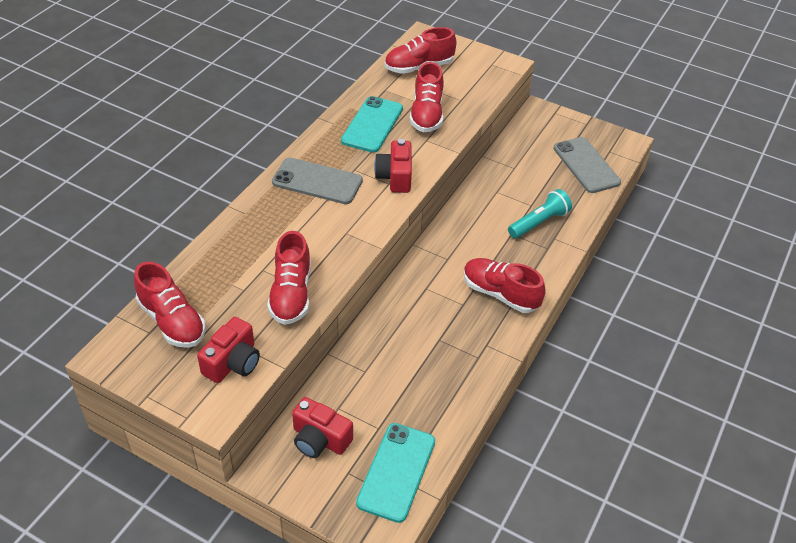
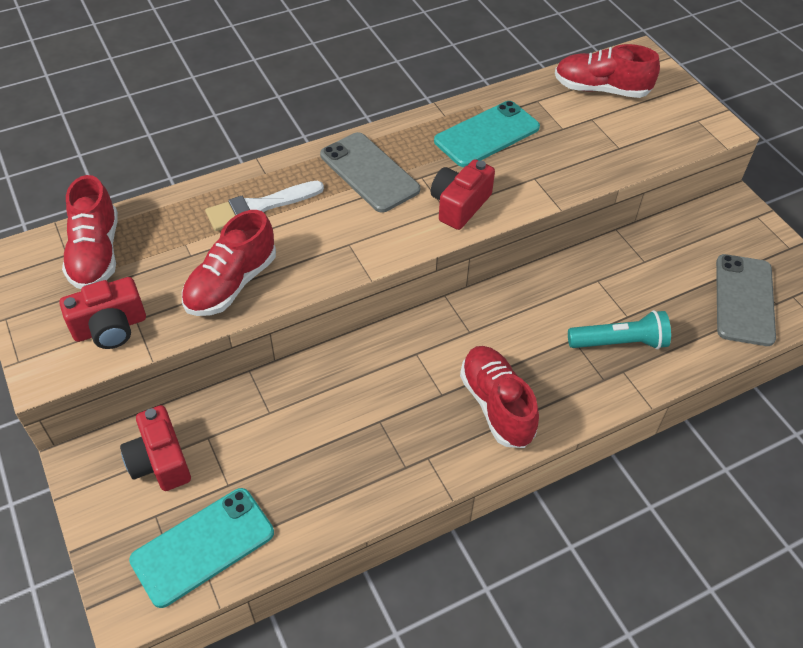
camera: 35 degrees right, 5 degrees up
red shoe [409,62,444,132] -> none
none -> white brush [205,181,324,231]

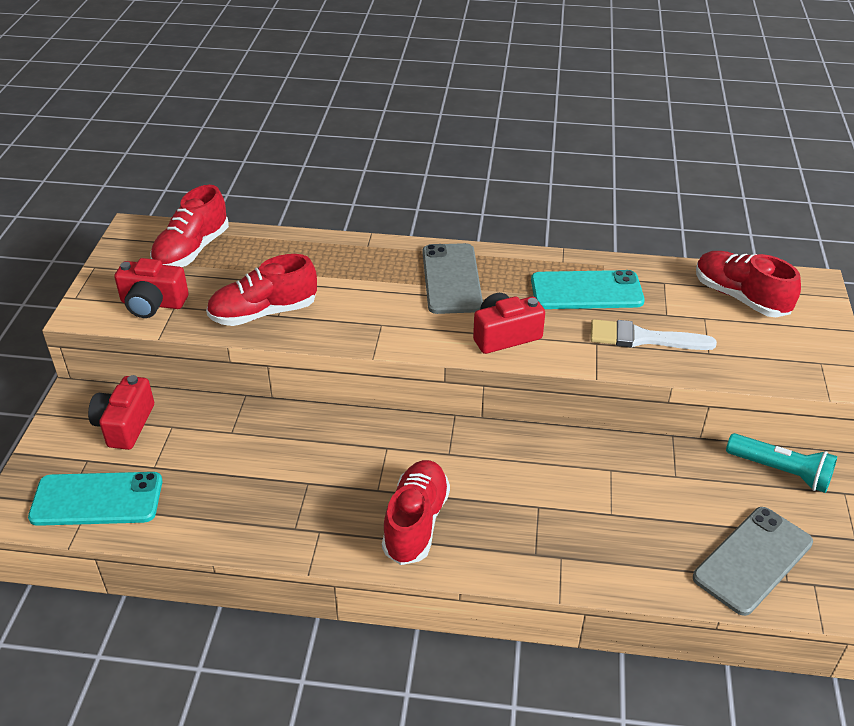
camera: 35 degrees right, 10 degrees down
white brush [205,181,324,231] -> white brush moved to [590,319,717,350]
turquoise flashlight [568,310,671,349] -> turquoise flashlight moved to [726,433,837,493]

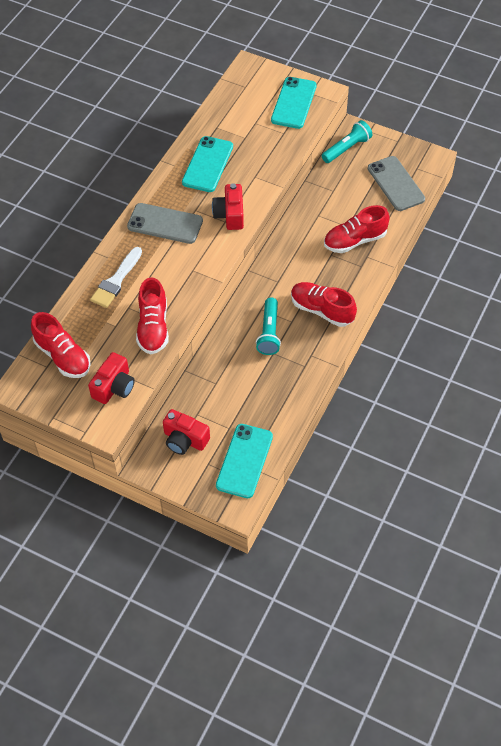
camera: 70 degrees left, 15 degrees up
white brush [590,319,717,350] -> white brush moved to [90,247,142,308]
red shoe [696,251,801,317] -> red shoe moved to [324,205,390,253]
none -> turquoise flashlight [256,297,281,355]
none -> turquoise phone [271,77,317,129]

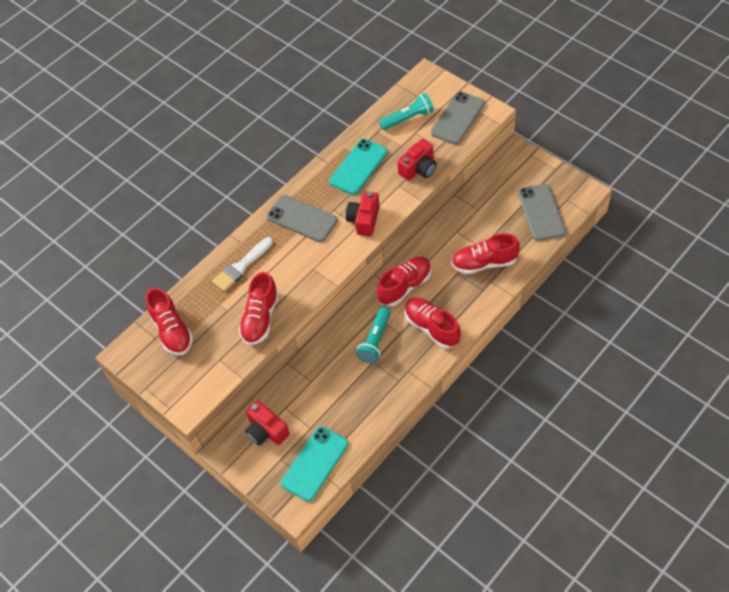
camera: 20 degrees right, 0 degrees up
red camera [88,352,135,404] -> red camera moved to [397,139,437,181]
turquoise phone [271,77,317,129] -> grey phone [431,91,485,145]
turquoise flashlight [322,120,372,163] -> turquoise flashlight moved to [379,93,434,130]
none -> red shoe [377,257,431,306]

